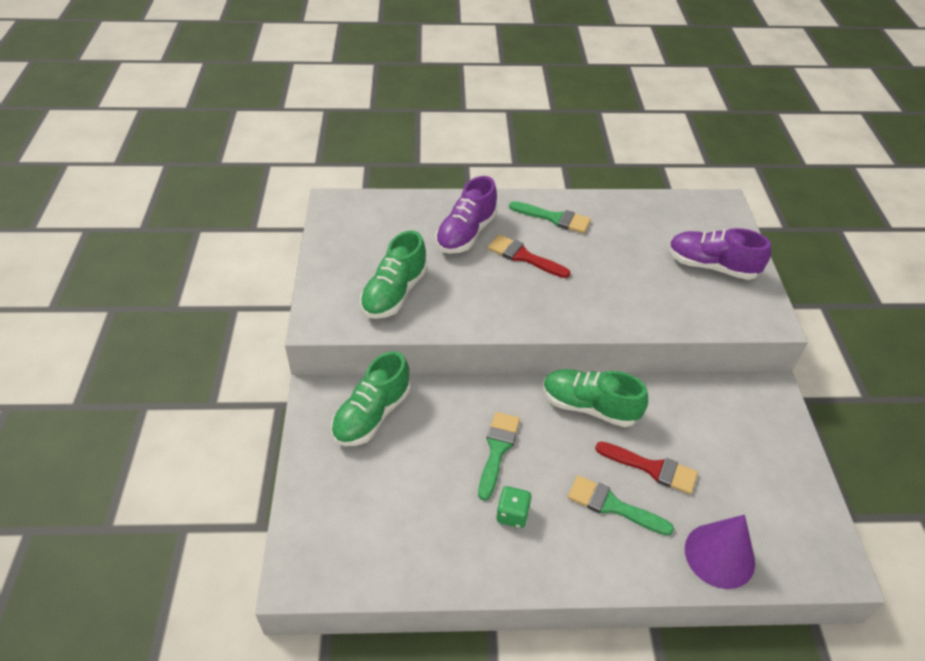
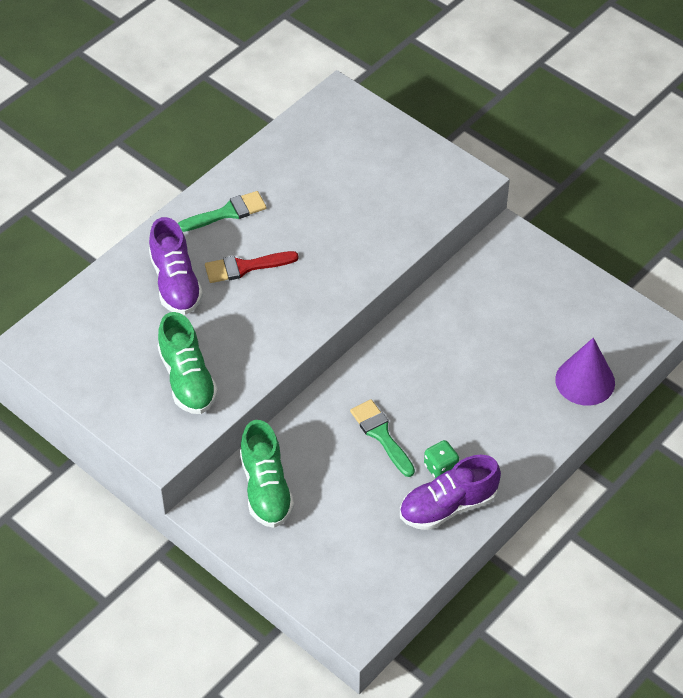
camera: 45 degrees left, 5 degrees up
green shoe [543,369,648,427] -> none
green brush [568,475,674,536] -> none
red brush [595,442,698,494] -> none
purple shoe [668,228,771,280] -> purple shoe moved to [400,455,501,530]

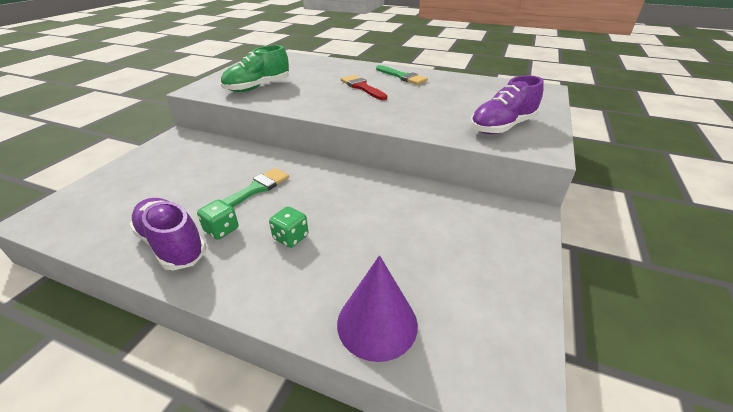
camera: 70 degrees right, 15 degrees down
purple shoe [149,217,203,315] -> purple shoe moved to [470,75,544,134]
green shoe [240,420,294,528] -> none
none -> green dice [269,206,308,248]

